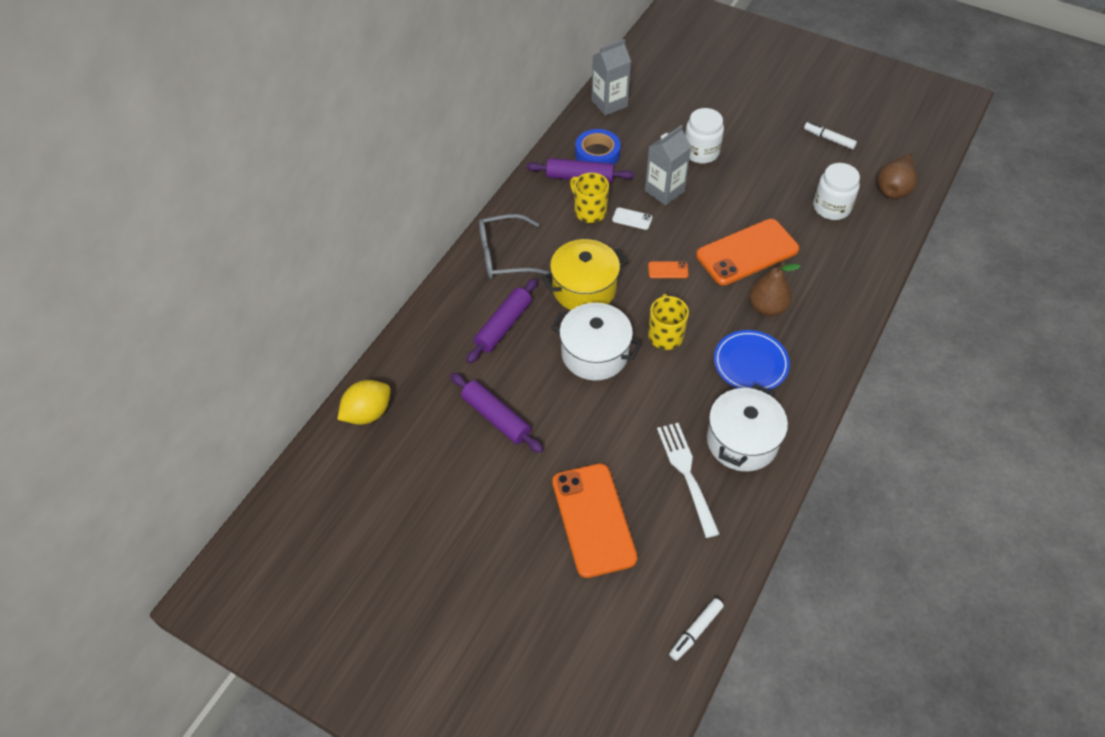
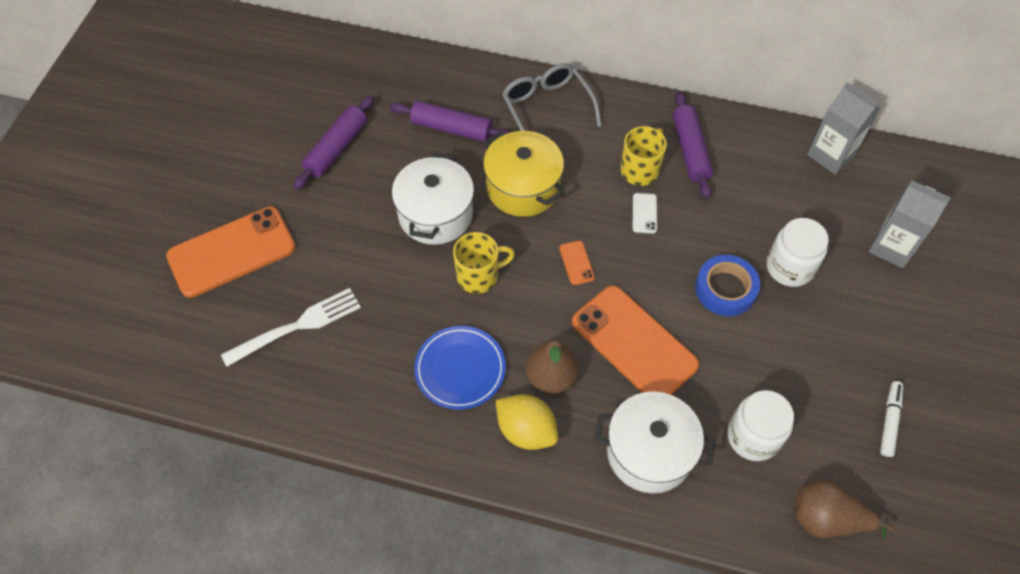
camera: 75 degrees right, 5 degrees up
yellow lemon [337,380,391,425] -> yellow lemon moved to [496,394,558,450]
blue tape [575,129,621,165] -> blue tape moved to [695,255,760,316]
grey carton [645,125,691,206] -> grey carton moved to [868,181,951,268]
white marker [669,598,724,661] -> none
white pot [707,384,788,471] -> white pot moved to [595,391,716,493]

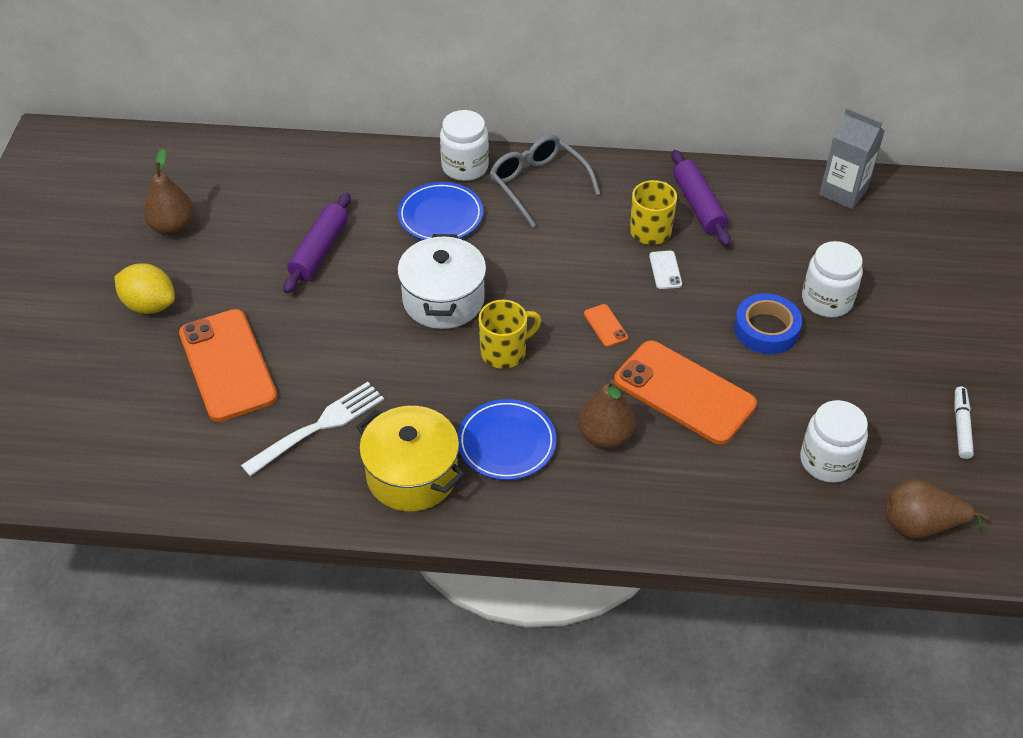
camera: 10 degrees left, 10 degrees down
orange phone [166,207,296,298] -> orange phone turned 75 degrees counterclockwise [179,309,277,422]
purple rolling pin [390,101,511,142] -> blue plate [398,182,483,240]
yellow pot [483,131,565,217] -> yellow pot moved to [356,406,465,512]
yellow lemon [496,394,558,450] -> yellow lemon moved to [114,263,175,314]
white pot [595,391,716,493] -> none
grey carton [868,181,951,268] -> none
none -> brown pear [143,149,194,235]
none -> white jar [440,110,489,181]

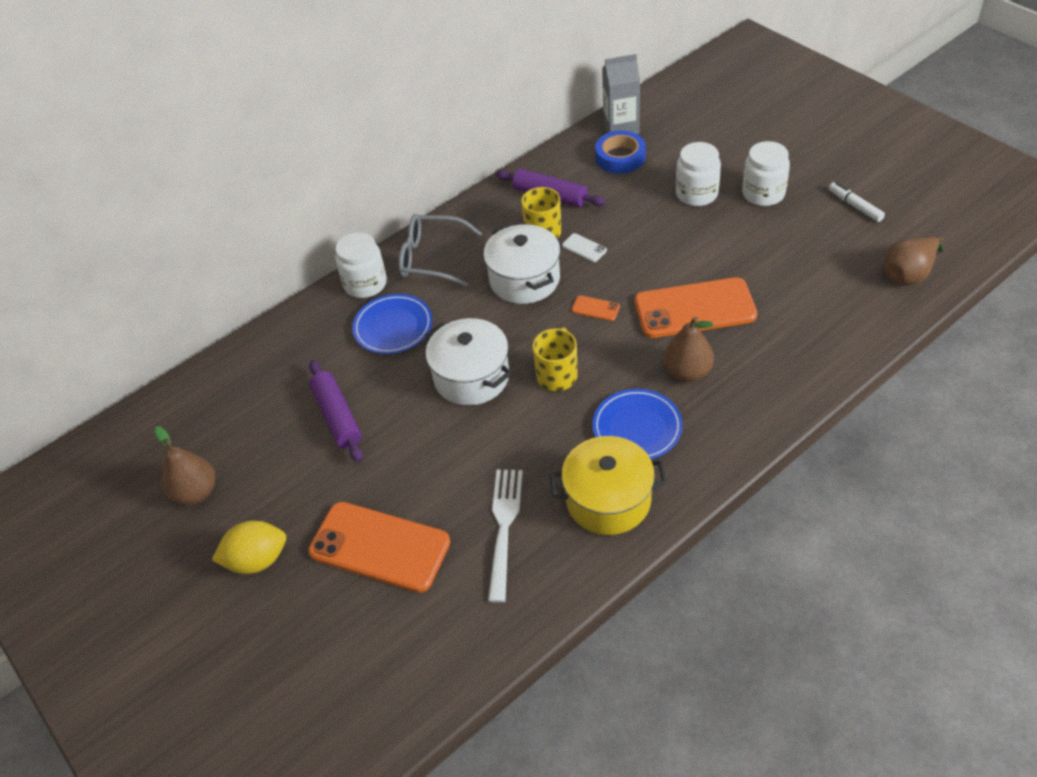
camera: 40 degrees left, 0 degrees up
blue tape [734,293,802,354] -> blue tape moved to [595,131,646,174]
white jar [800,400,868,483] -> white jar moved to [742,141,790,206]
none -> white pot [483,224,560,304]

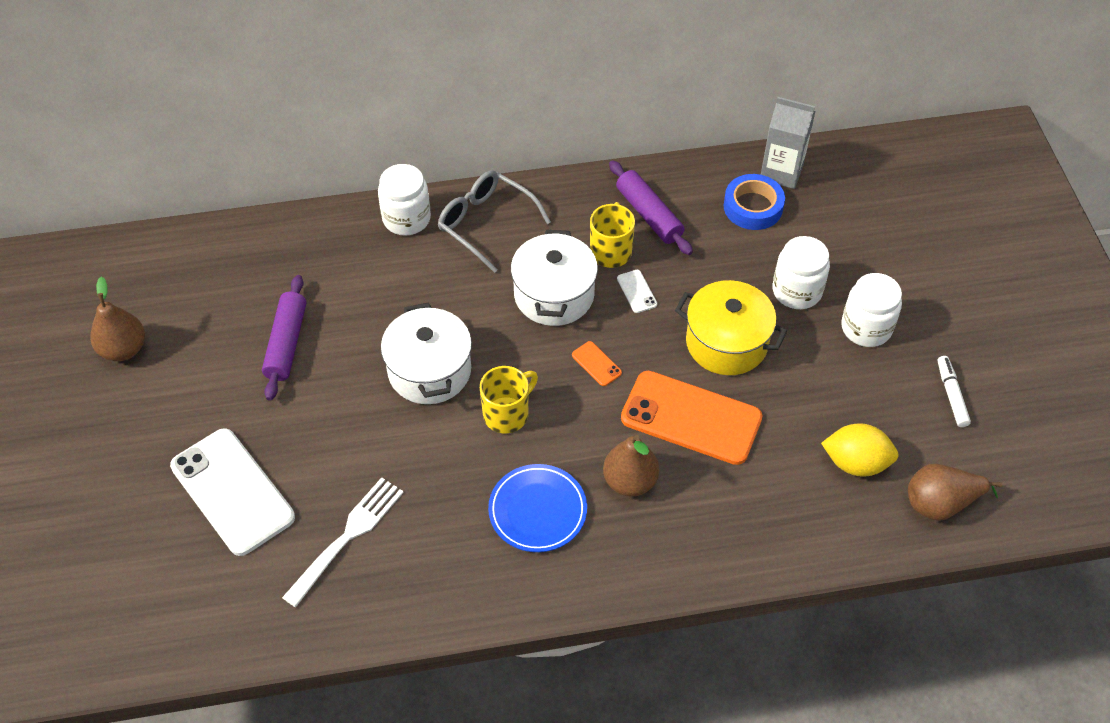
camera: 25 degrees right, 5 degrees up
yellow lemon [212,521,286,574] -> yellow lemon moved to [821,423,899,477]
orange phone [308,502,450,593] -> white phone [170,428,295,556]
blue plate [352,294,433,354] -> none
yellow pot [550,436,667,535] -> yellow pot moved to [675,280,787,375]

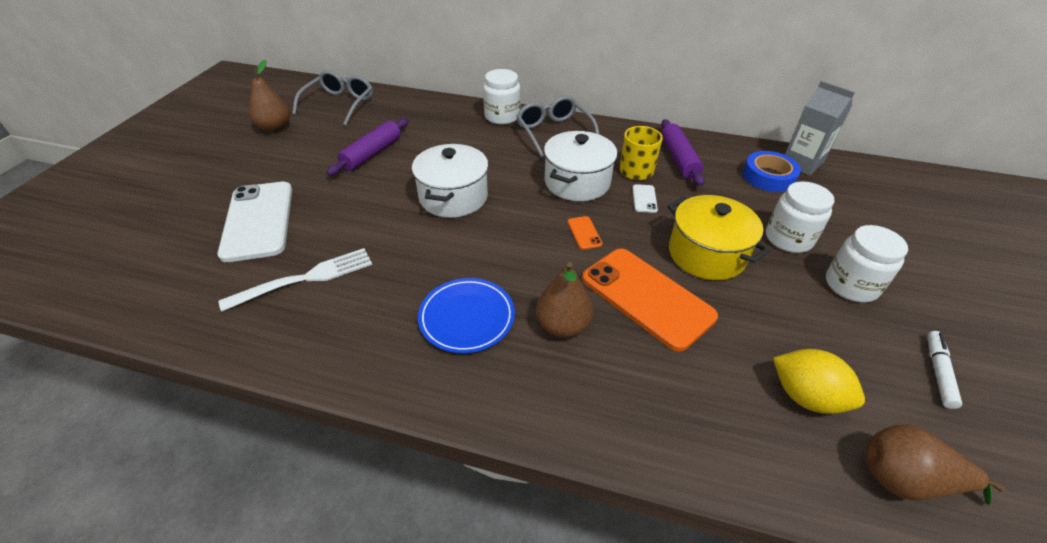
camera: 25 degrees right, 10 degrees down
yellow mug [480,366,538,433] -> none
none -> grey glasses [292,70,373,126]

